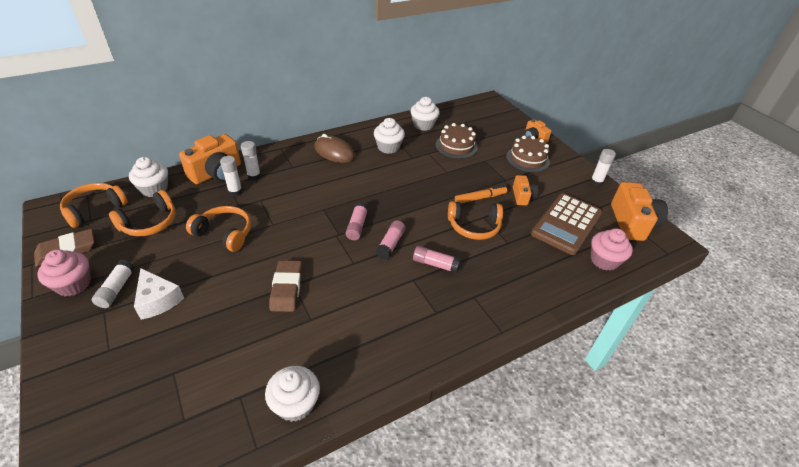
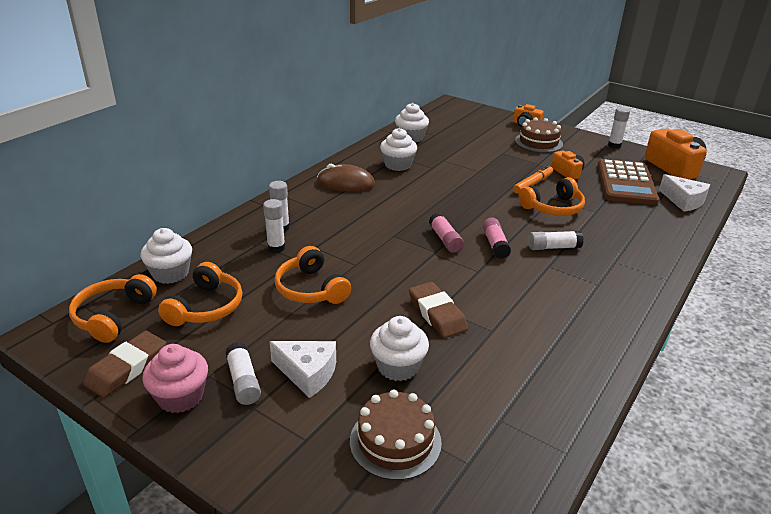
camera: 25 degrees left, 10 degrees down
orange camera [179,134,241,184] -> none
orange headphones [186,206,251,252] -> orange headphones turned 120 degrees counterclockwise [275,246,351,304]
white cupcake [265,366,320,422] -> white cupcake moved to [370,316,429,381]
pink glue stick [413,246,461,273] -> white glue stick [528,231,584,250]
brown cake [436,123,478,159] -> brown cake moved to [350,390,442,480]
pink cupcake [591,228,633,271] -> white cheese [659,174,710,211]

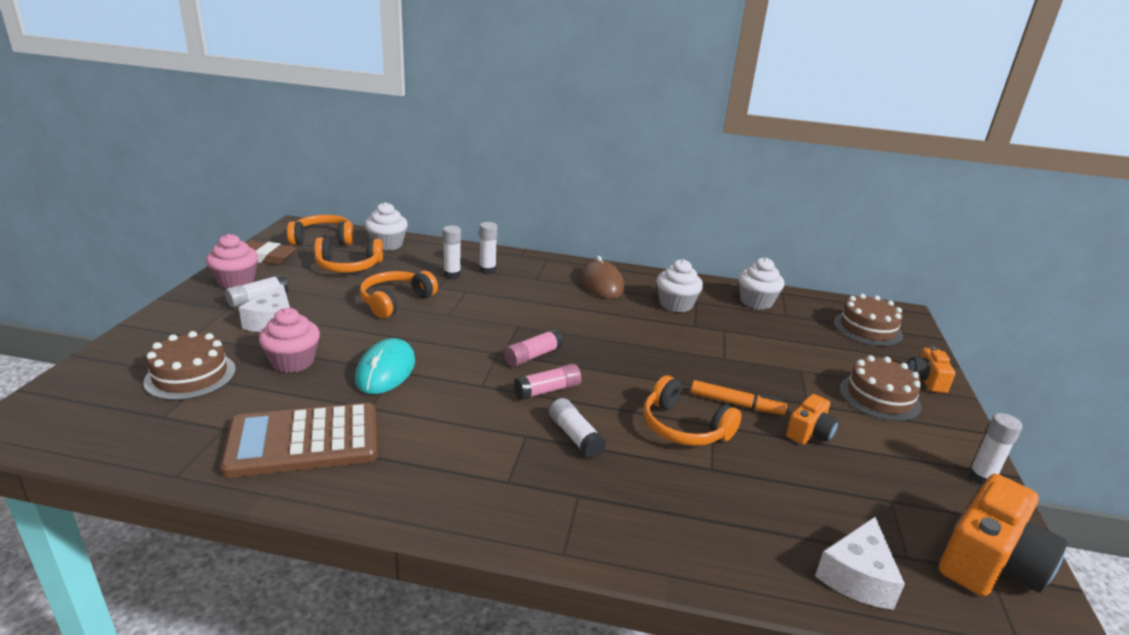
camera: 65 degrees right, 5 degrees down
white cupcake [370,316,429,381] -> pink cupcake [258,308,320,373]
brown eraser [409,282,468,338] -> turquoise mouse [355,338,415,394]
brown calculator [598,159,659,205] -> brown calculator moved to [220,403,378,478]
none -> brown cake [834,294,903,346]

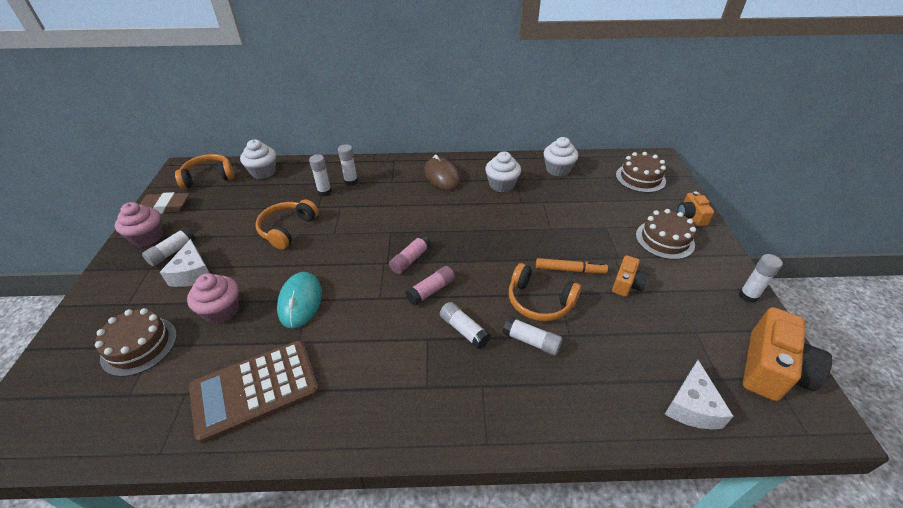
camera: 10 degrees left, 15 degrees up
orange headphones [314,237,383,273] -> none
none -> white glue stick [503,316,562,356]

